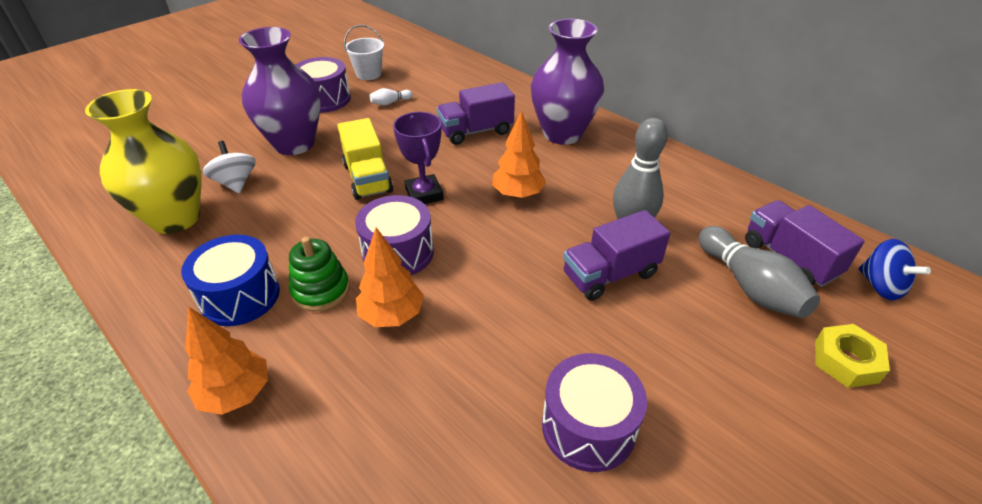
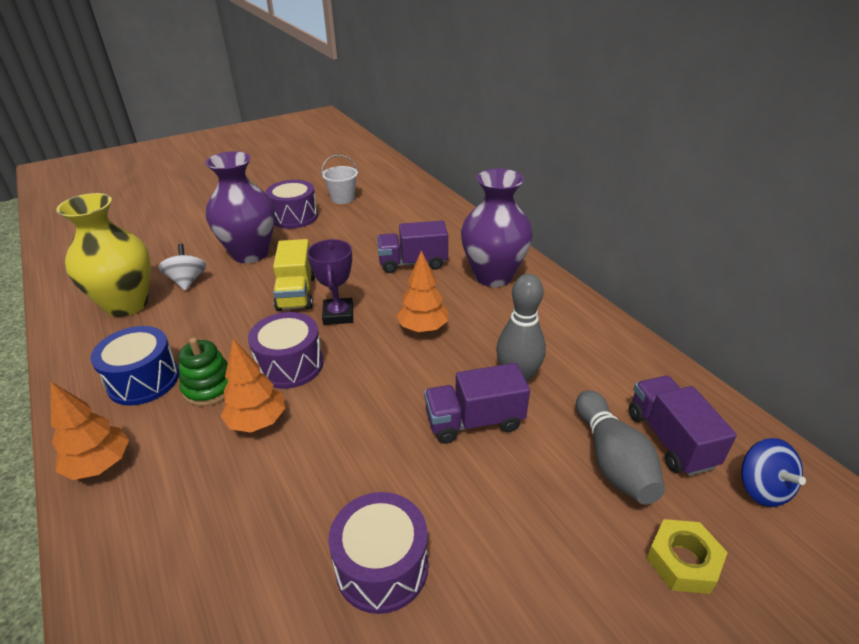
camera: 15 degrees right, 5 degrees down
white bowling pin [370,88,413,105] -> none

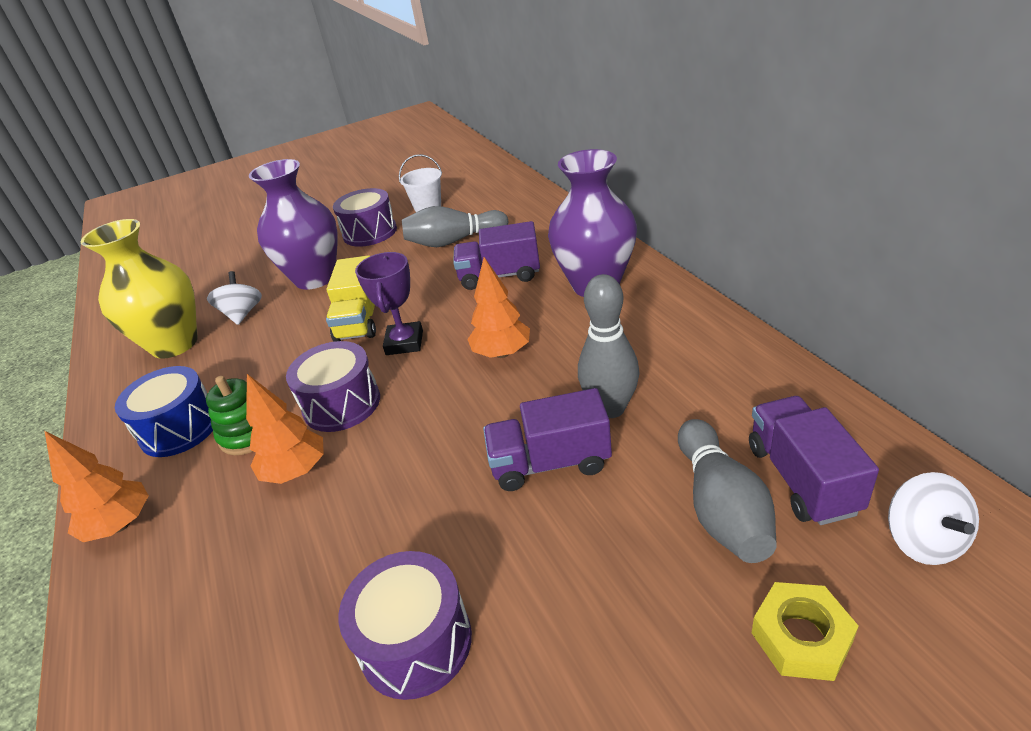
camera: 10 degrees right, 0 degrees up
blue spinning top [741,438,806,507] -> white spinning top [888,472,979,565]
none -> grey bowling pin [402,206,508,247]

